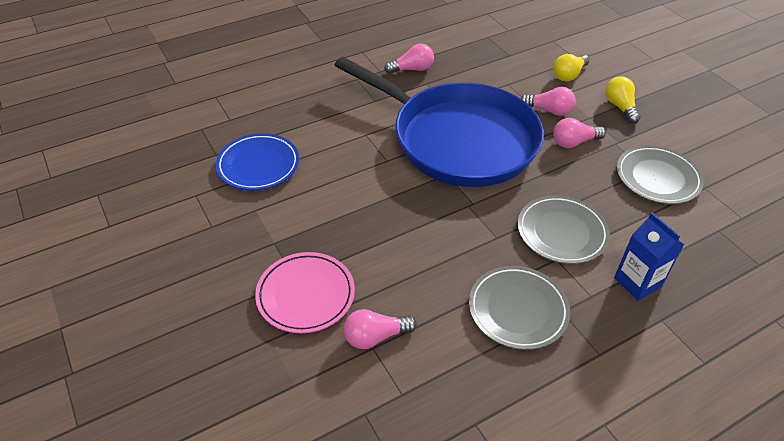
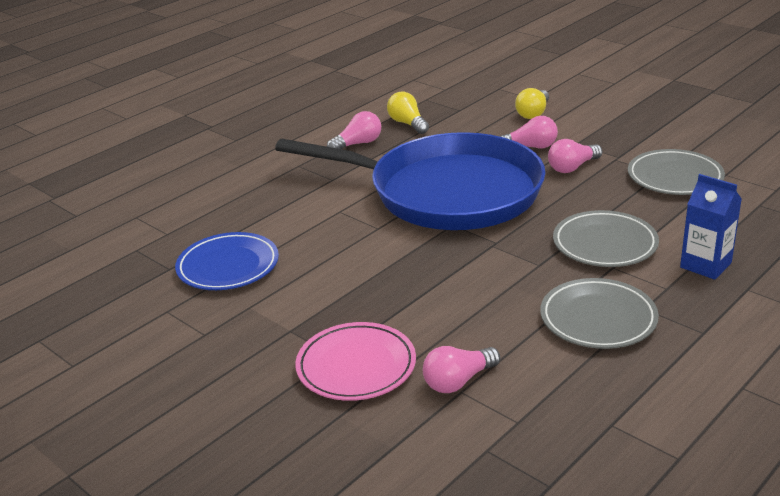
camera: 15 degrees left, 15 degrees down
yellow light bulb [605,76,641,124] -> yellow light bulb moved to [387,92,429,134]

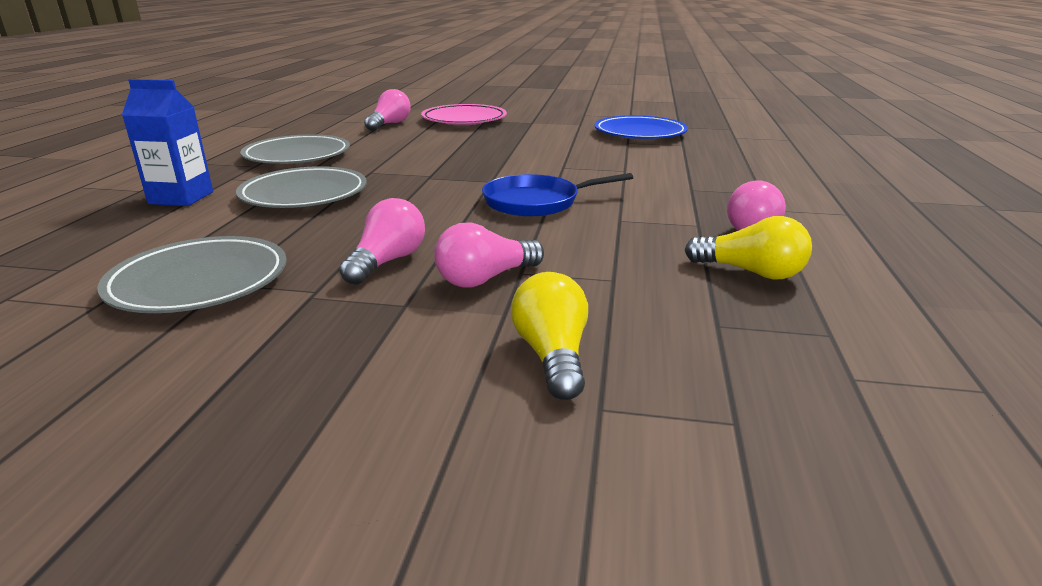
camera: 145 degrees right, 5 degrees down
blue pan [275,132,546,230] -> blue pan [482,173,633,217], size x0.41

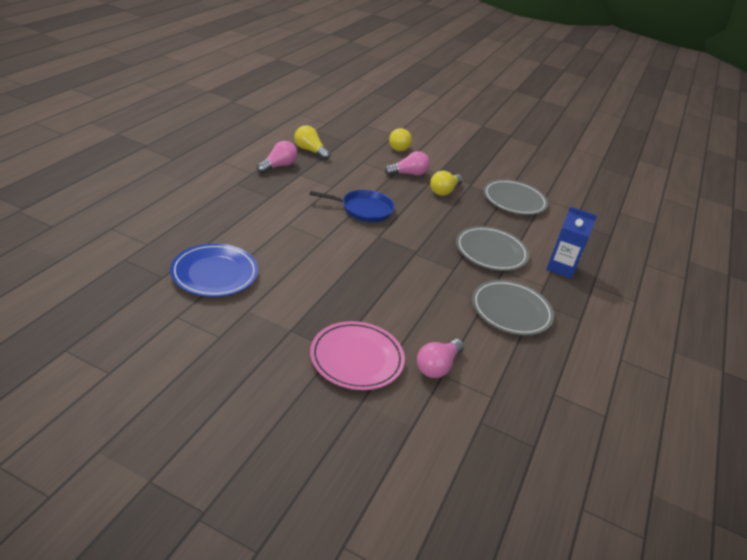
camera: 170 degrees left, 10 degrees up
pink light bulb [339,198,425,285] -> yellow light bulb [430,171,463,196]

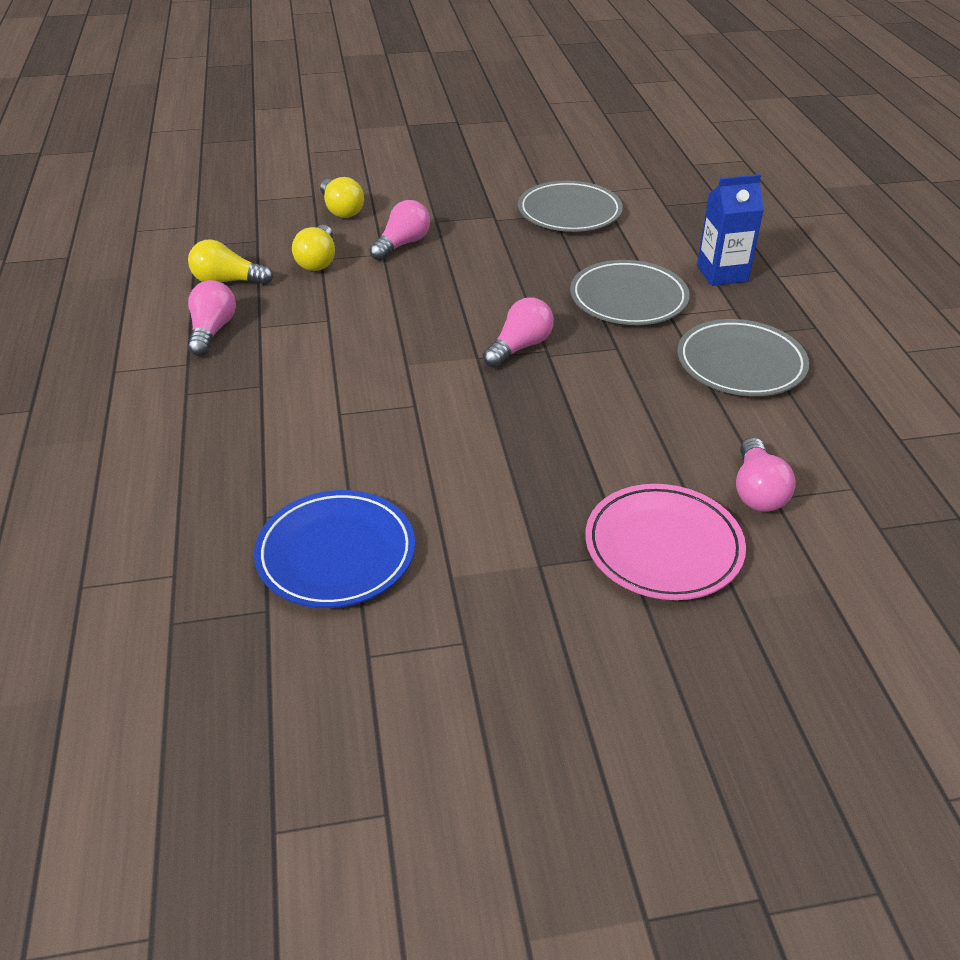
camera: 30 degrees left, 5 degrees up
blue pan [310,190,395,222] -> none
yellow light bulb [430,171,463,196] -> yellow light bulb moved to [292,225,335,271]
none -> pink light bulb [483,297,554,368]

